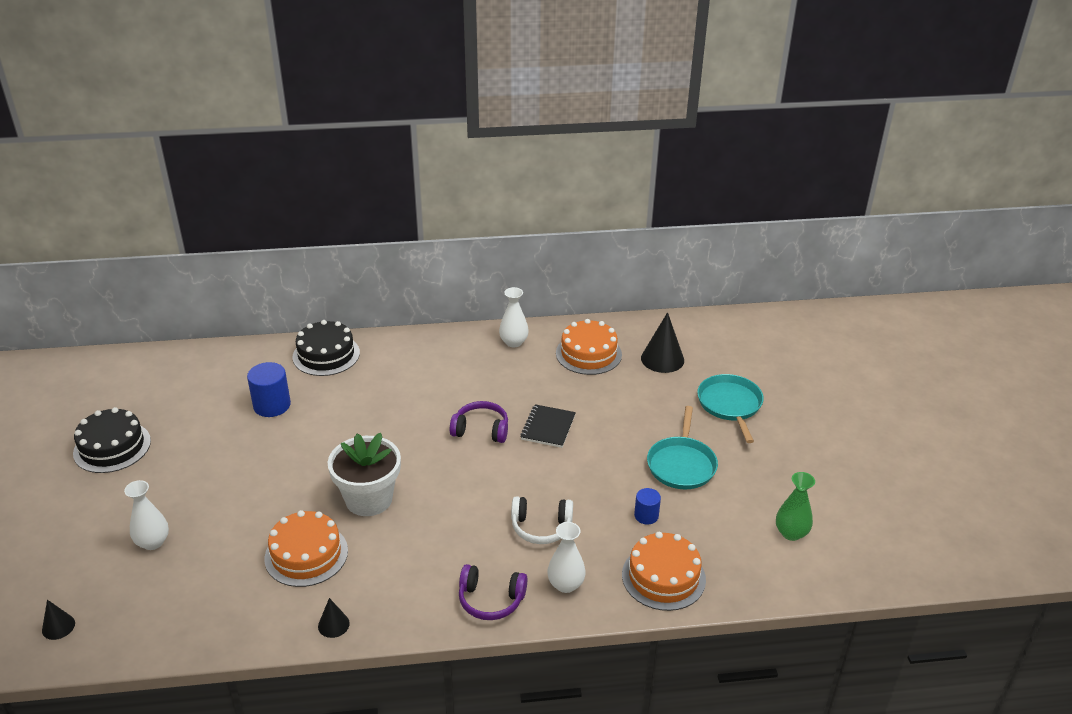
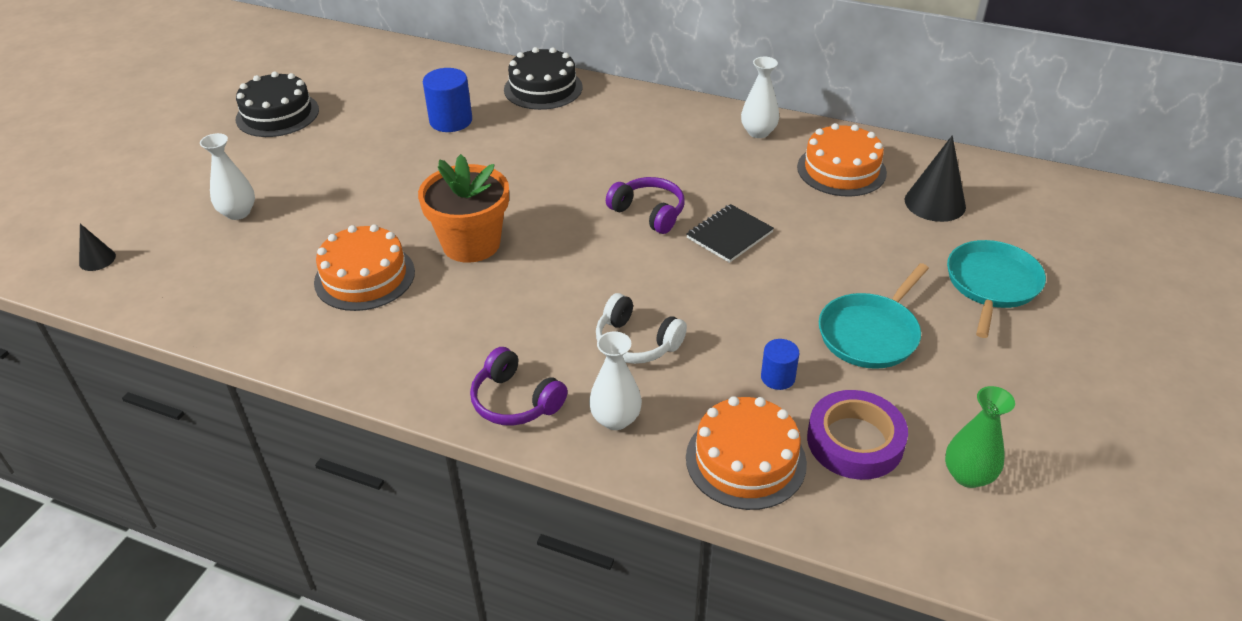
camera: 30 degrees right, 5 degrees up
black cone [318,598,350,638] -> none
white flower pot [328,433,401,516] -> orange flower pot [418,154,509,263]
none -> purple tape [807,390,908,480]

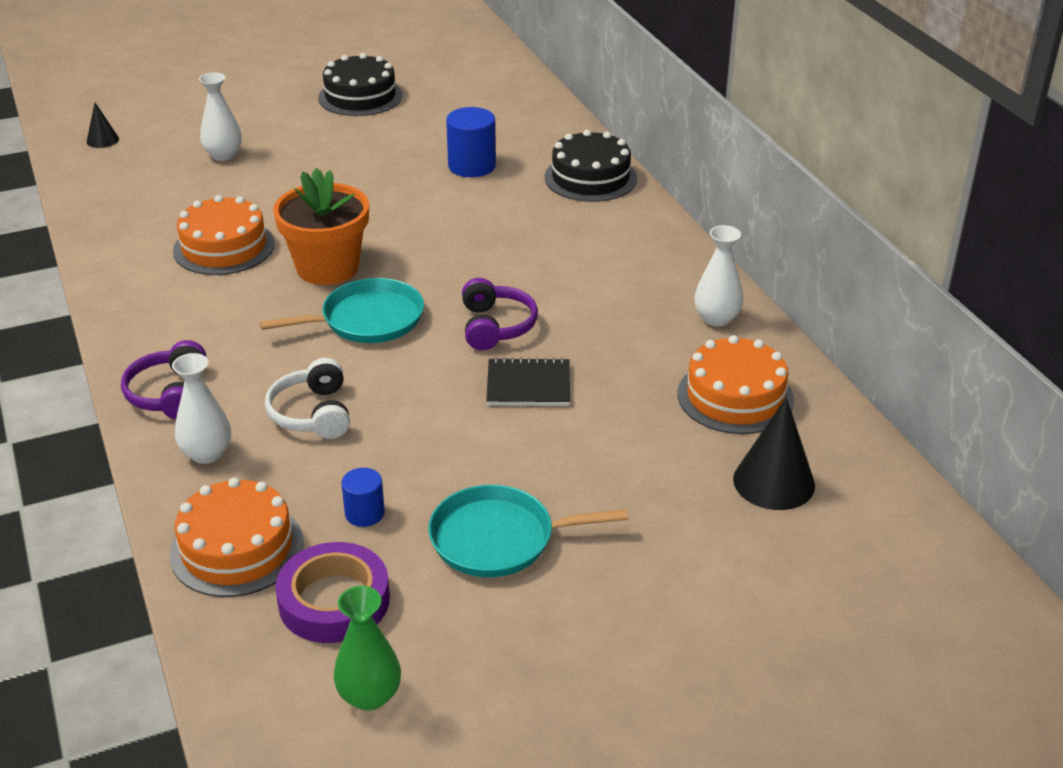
camera: 45 degrees right, 5 degrees down
turquoise pan [947,240,1046,338] -> turquoise pan moved to [260,278,424,343]

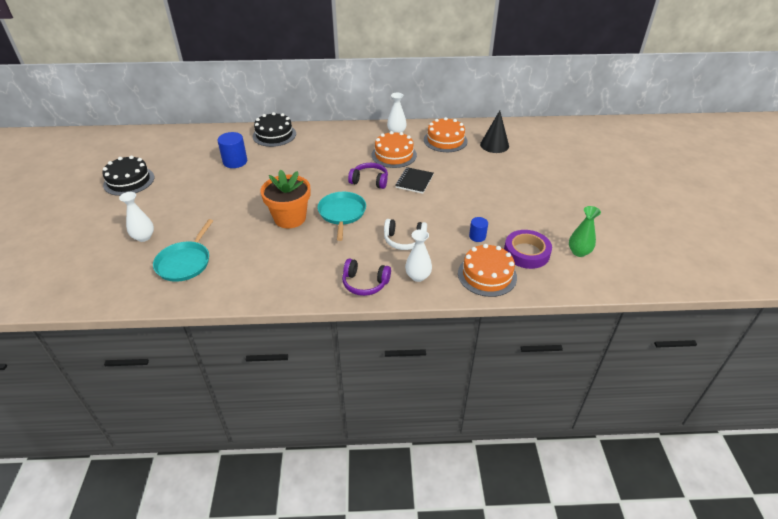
camera: 70 degrees left, 5 degrees up
black cone [87,103,119,148] -> none
orange cake [173,195,275,275] -> orange cake moved to [371,131,417,168]
turquoise pan [428,485,628,577] -> turquoise pan moved to [153,219,213,282]

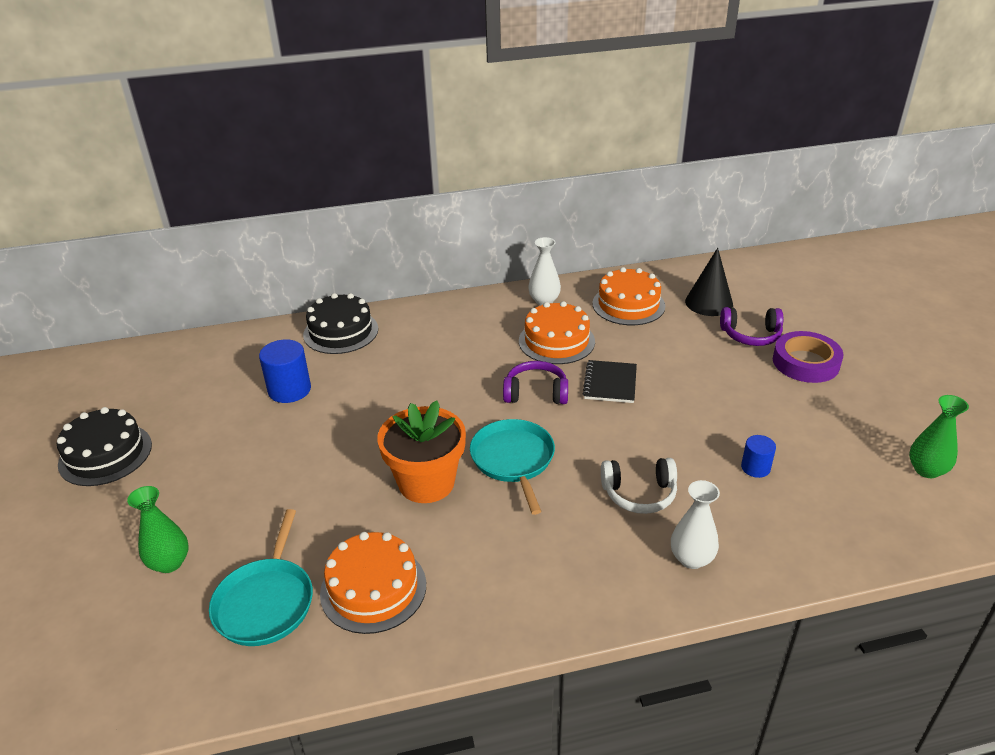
camera: 10 degrees left, 5 degrees down
white vase [119,192,154,242] -> green vase [127,486,189,573]
purple headphones [342,259,391,296] -> purple headphones moved to [720,307,783,346]
orange cake [458,244,517,297] -> orange cake moved to [320,532,426,634]
purple tape [504,230,552,269] -> purple tape moved to [773,331,843,383]

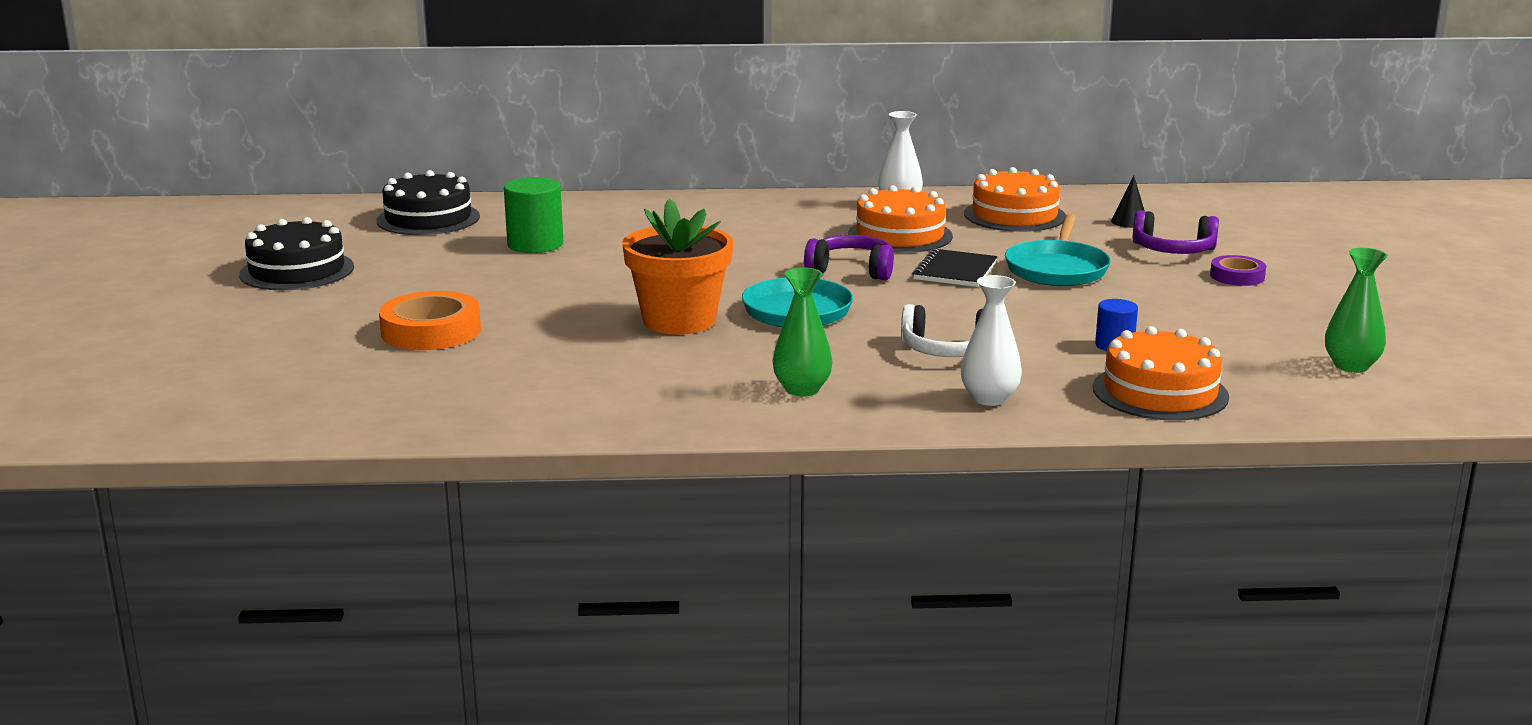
camera: 10 degrees right, 15 degrees down
green vase [127,486,189,573] -> green vase moved to [773,267,833,396]
turquoise pan [209,509,313,646] -> turquoise pan moved to [1005,214,1111,286]
blue cylinder [259,339,311,403] -> green cylinder [504,177,563,253]
black cake [303,293,378,354] -> black cake moved to [376,170,480,235]
orange cake [320,532,426,634] -> orange cake moved to [1093,326,1229,421]
black cone [685,248,733,316] -> black cone [1111,176,1145,228], size x0.55
purple tape [773,331,843,383] -> purple tape [1210,255,1266,286], size x0.59
none -> orange tape [379,291,481,350]

